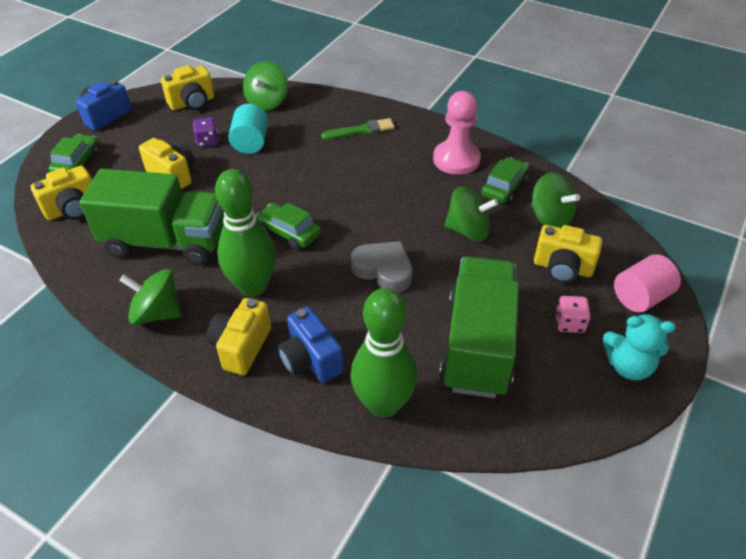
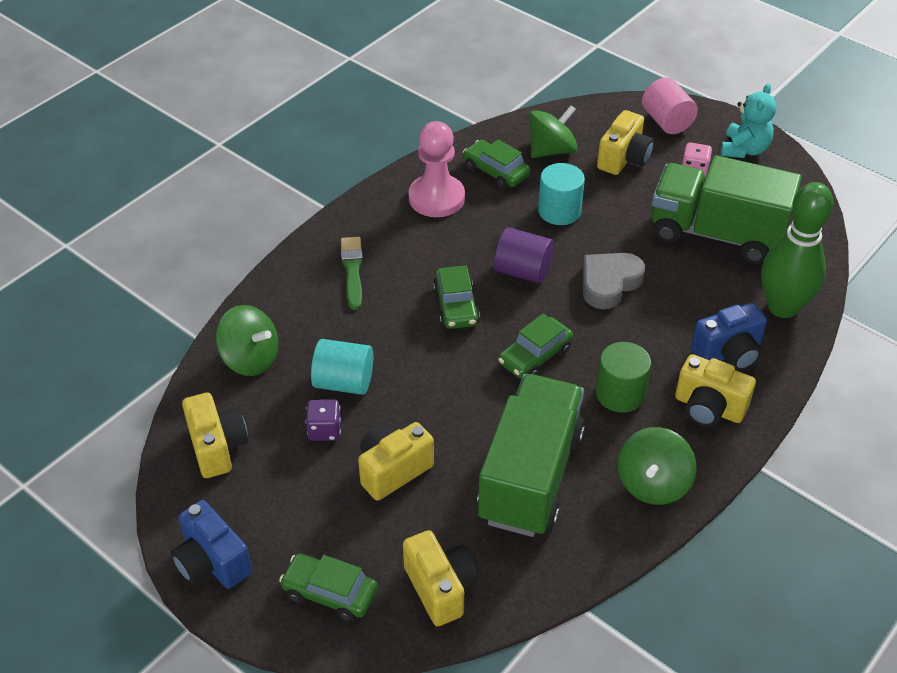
camera: 80 degrees left, 0 degrees up
green bowling pin [215,169,276,297] -> green cylinder [596,342,651,413]
green spinning top [444,187,498,242] -> turquoise cylinder [538,163,585,225]
none -> green car [433,265,480,329]
none -> purple cylinder [494,227,554,283]

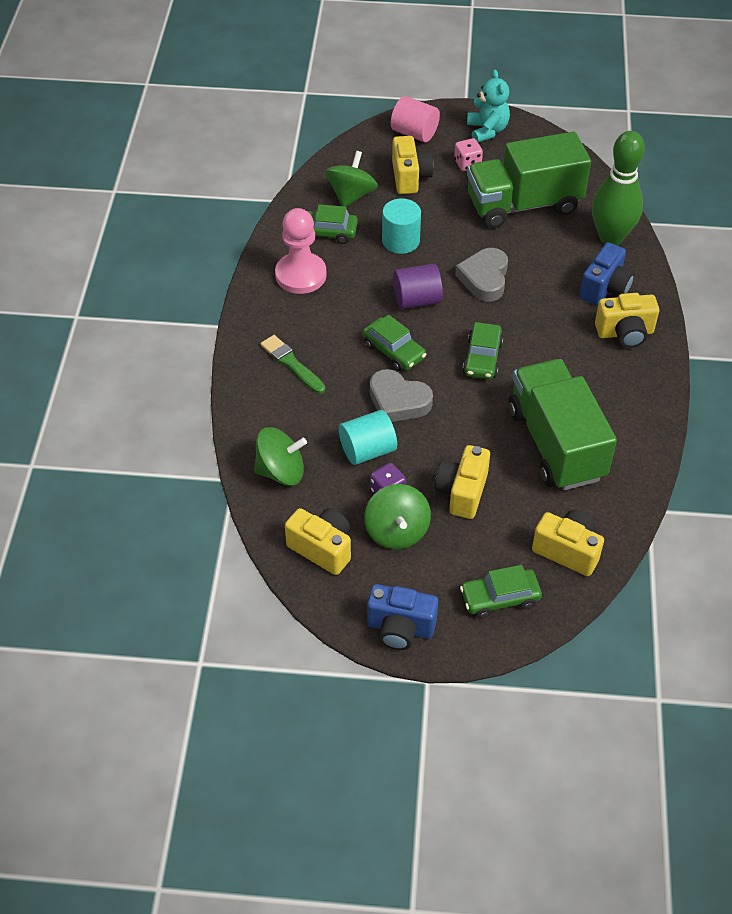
camera: 35 degrees left, 5 degrees up
green cylinder [596,342,651,413] -> none
green spinning top [618,427,697,505] -> green spinning top moved to [364,484,431,549]
none -> grey heart [370,369,433,422]

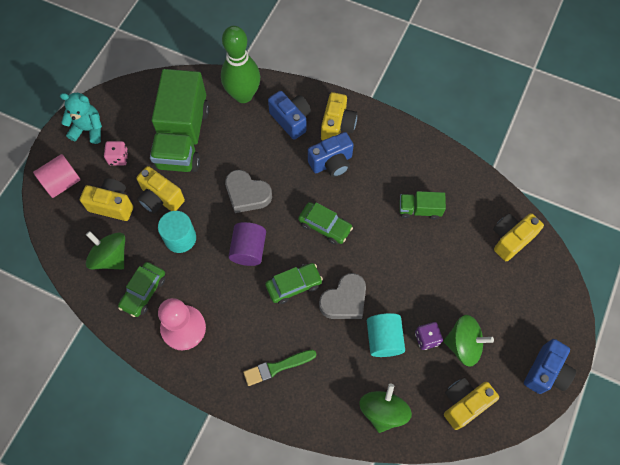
camera: 70 degrees left, 15 degrees up
yellow camera [435,445,490,519] -> yellow camera moved to [136,166,185,214]
green car [460,565,542,618] -> none
green truck [509,359,617,490] -> green truck [399,191,446,220], size x0.46
none -> blue camera [308,132,354,177]

